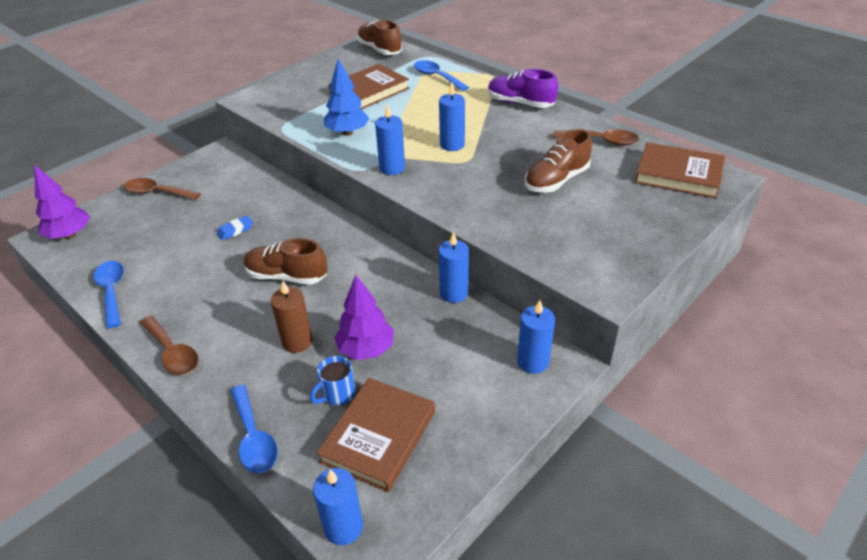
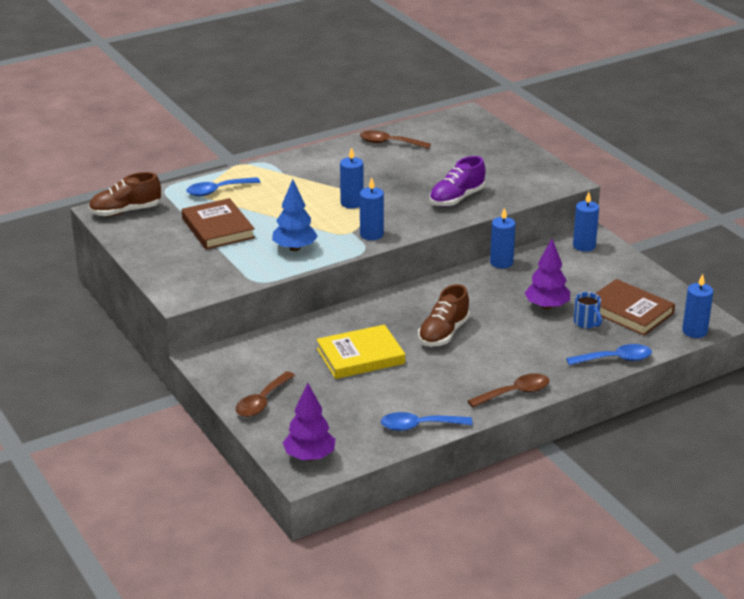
camera: 75 degrees left, 10 degrees down
blue eraser [217,216,253,240] -> yellow book [316,325,405,379]
brown candle [271,281,313,353] -> none
purple shoe [488,69,558,108] -> purple shoe moved to [429,156,485,207]
brown shoe [525,129,592,193] -> none
brown spoon [553,129,639,146] -> brown spoon turned 105 degrees counterclockwise [360,130,431,149]
brown book [635,142,725,198] -> none

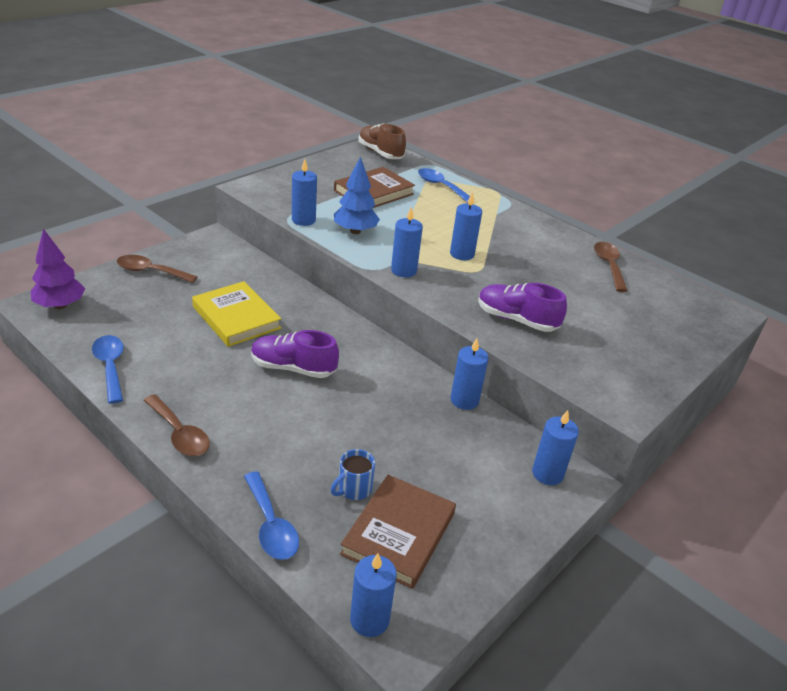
camera: 70 degrees right, 5 degrees up
brown shoe [418,284,470,347] -> purple shoe [251,330,339,378]
purple tree [525,239,570,310] -> none
none -> blue candle [292,159,317,226]

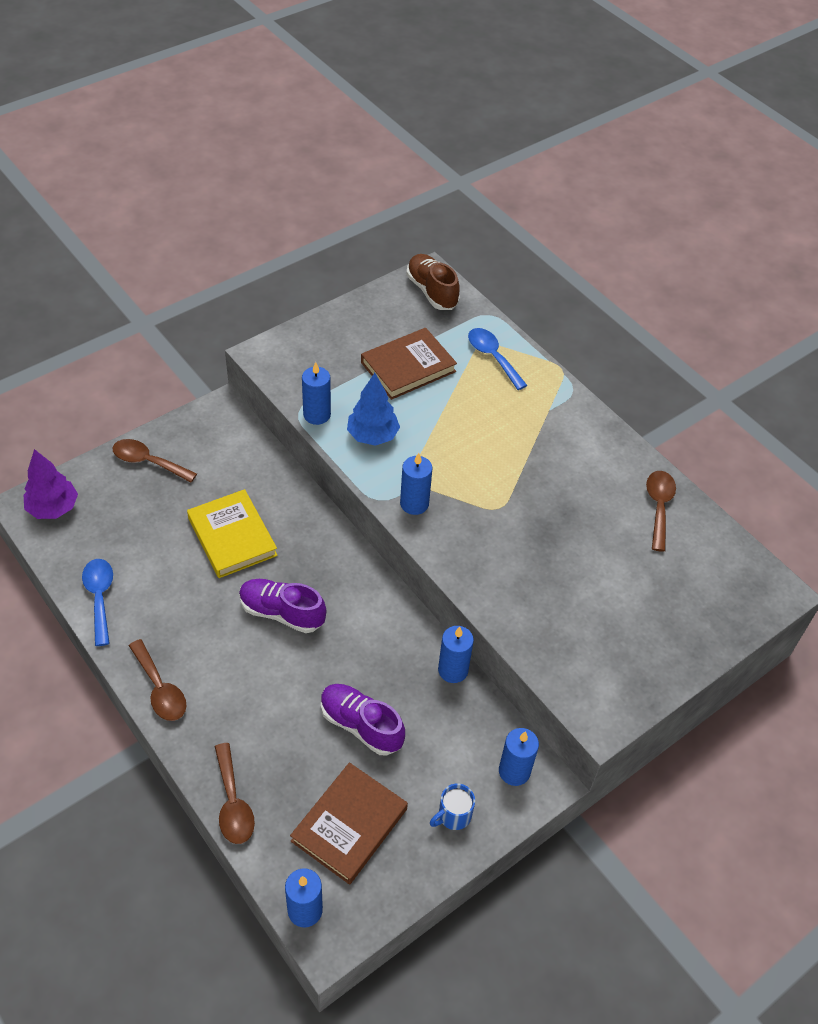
camera: 10 degrees right, 15 degrees up
blue spoon [244,471,299,560] -> brown spoon [215,743,255,844]
blue mug [331,449,375,500] -> blue mug moved to [430,784,475,830]
blue candle [450,192,482,260] -> none
purple shoe [478,283,567,332] -> purple shoe moved to [321,684,405,756]

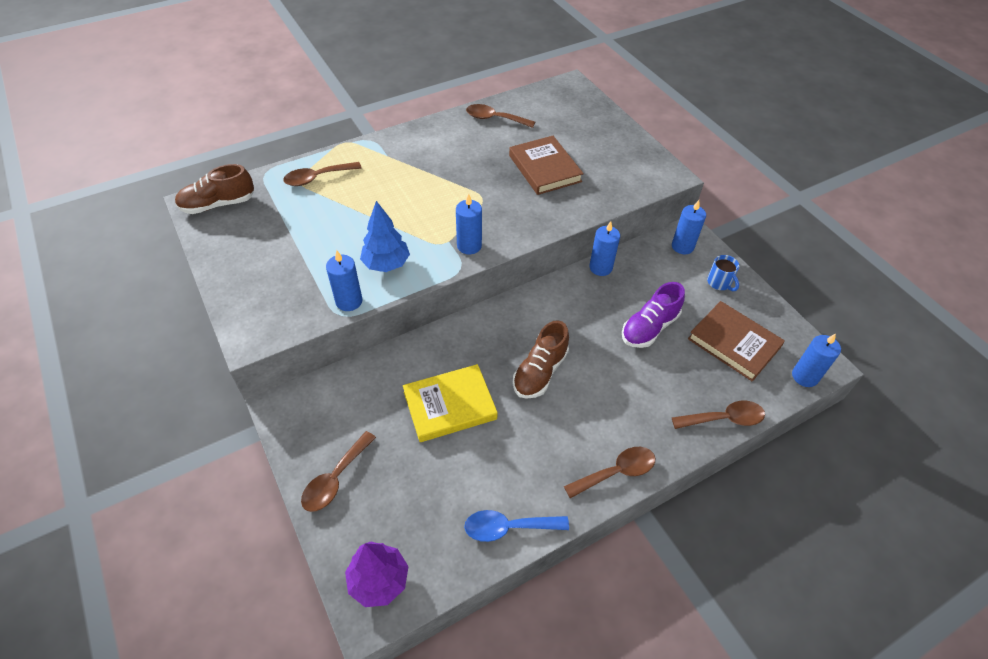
camera: 80 degrees left, 0 degrees up
purple shoe [239,579,326,633] -> brown shoe [513,320,569,399]
brown book [361,328,457,400] -> brown book moved to [509,136,584,195]
blue spoon [468,328,527,390] -> brown spoon [283,162,362,186]

